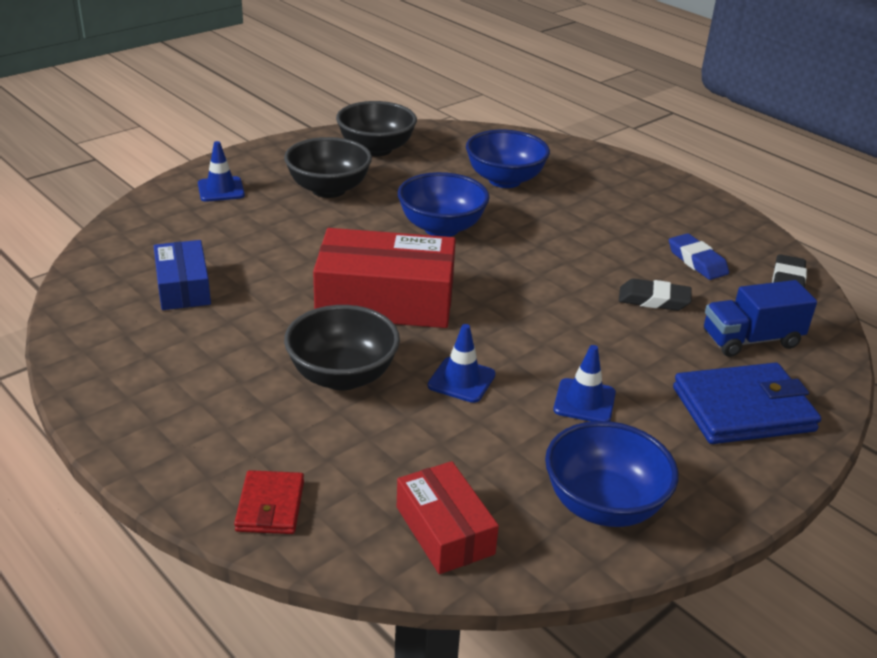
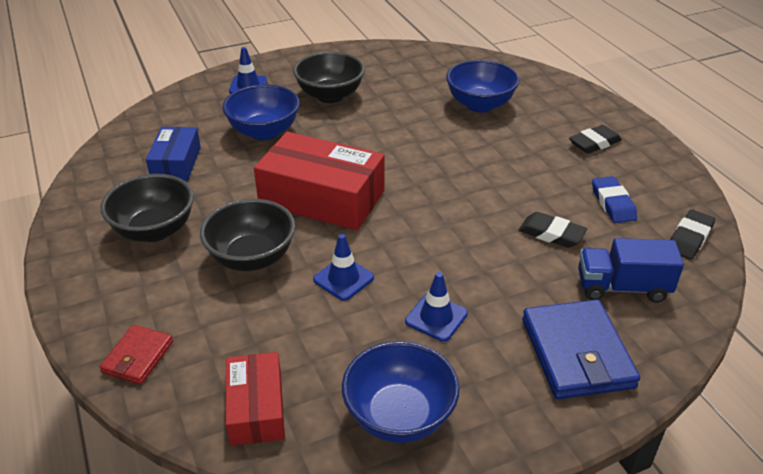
camera: 20 degrees right, 5 degrees up
black bowl [336,101,417,156] -> black bowl moved to [101,174,194,242]
blue bowl [398,172,489,237] -> blue bowl moved to [222,84,300,140]
blue wallet [673,363,821,444] -> blue wallet turned 75 degrees clockwise [522,299,640,399]
none -> black eraser [569,125,622,154]

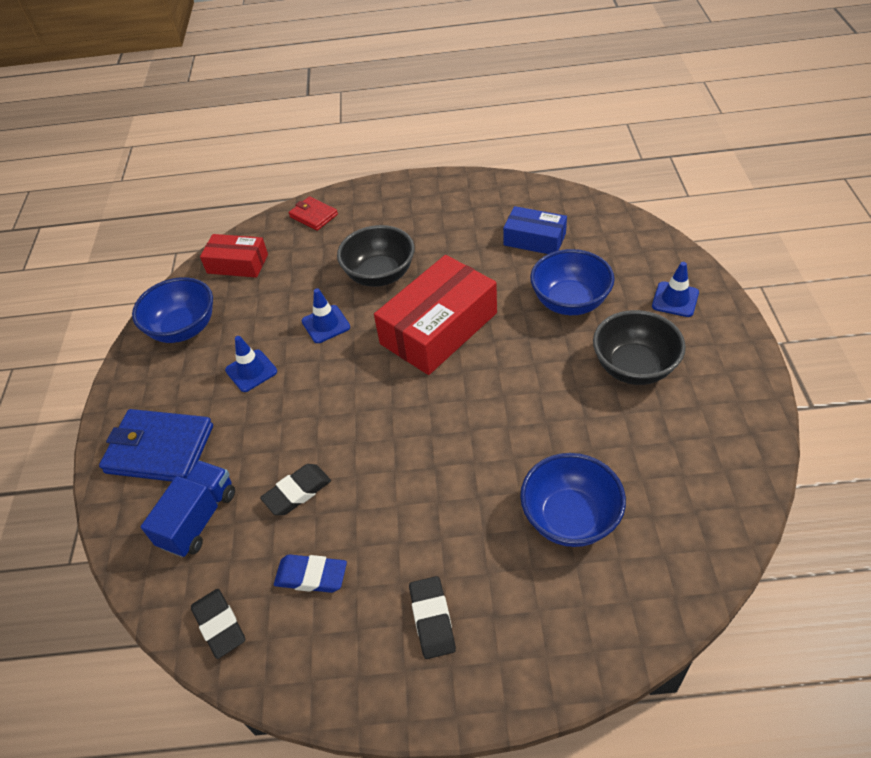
camera: 115 degrees right, 10 degrees up
black bowl [101,174,194,242] -> none

